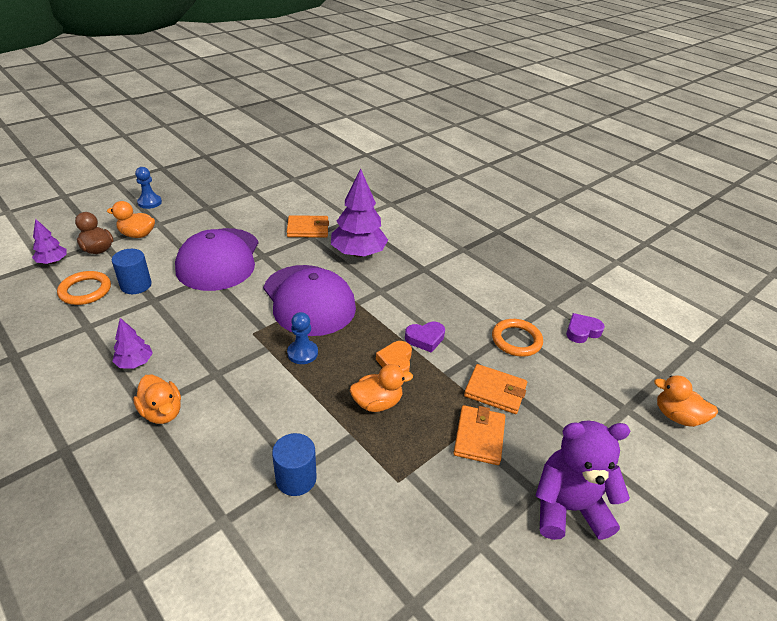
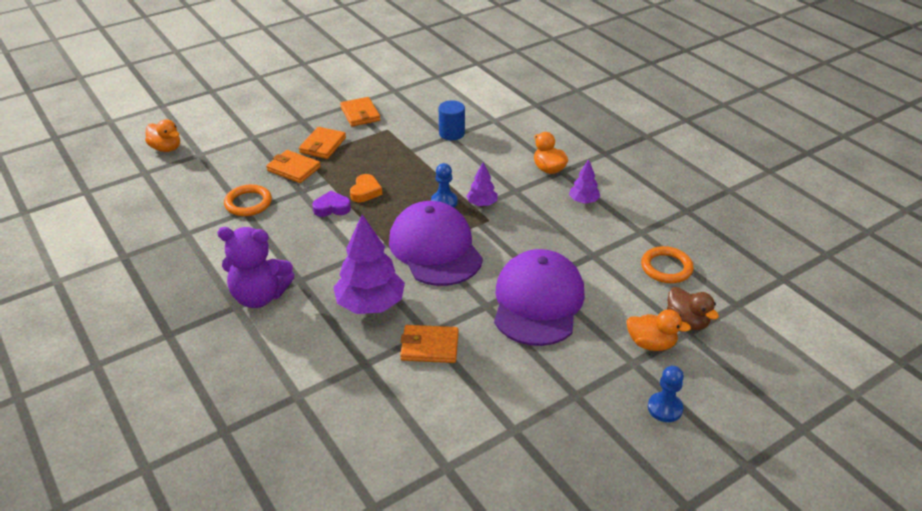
camera: 170 degrees left, 0 degrees up
purple tree [32,219,67,264] -> purple tree moved to [467,163,498,206]
blue cylinder [112,249,152,294] -> none
orange duck [350,364,413,412] -> none
purple teddy bear [535,420,631,540] -> purple teddy bear moved to [217,227,295,308]
purple heart [566,313,605,343] -> none
none -> orange wallet [340,97,380,127]

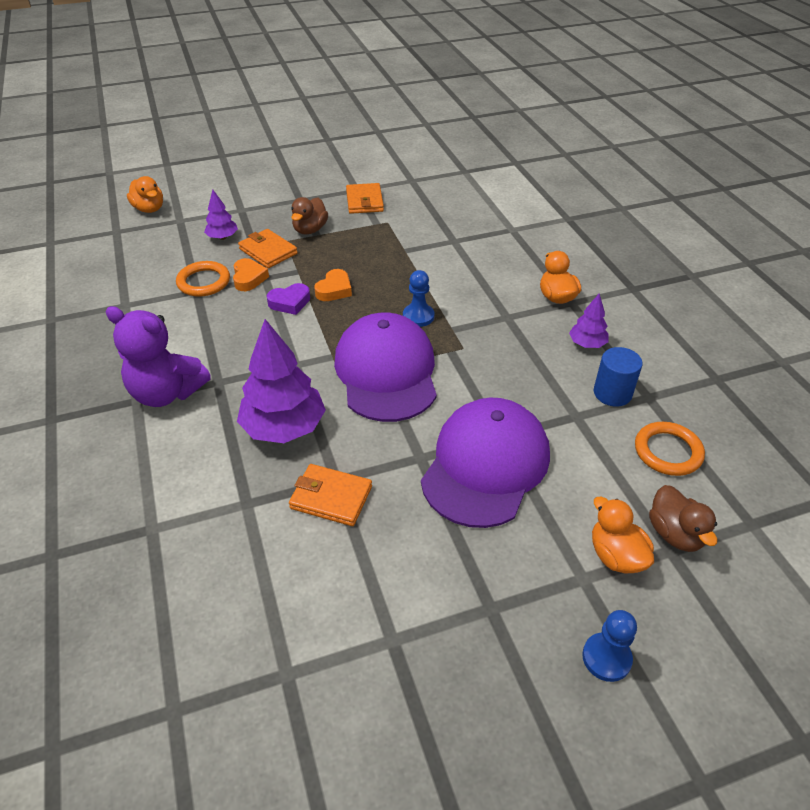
camera: 15 degrees right, 5 degrees up
orange wallet [299,127,346,159] -> brown duck [291,197,328,234]
purple heart [312,191,351,217] -> purple heart turned 150 degrees clockwise [266,283,310,315]
blue cylinder [439,100,465,140] -> blue cylinder moved to [594,347,643,407]
purple tree [467,163,498,206] -> purple tree moved to [204,189,238,240]
orange duck [627,310,691,351] -> orange duck turned 150 degrees counterclockwise [592,496,654,574]
none -> orange heart [233,258,269,291]

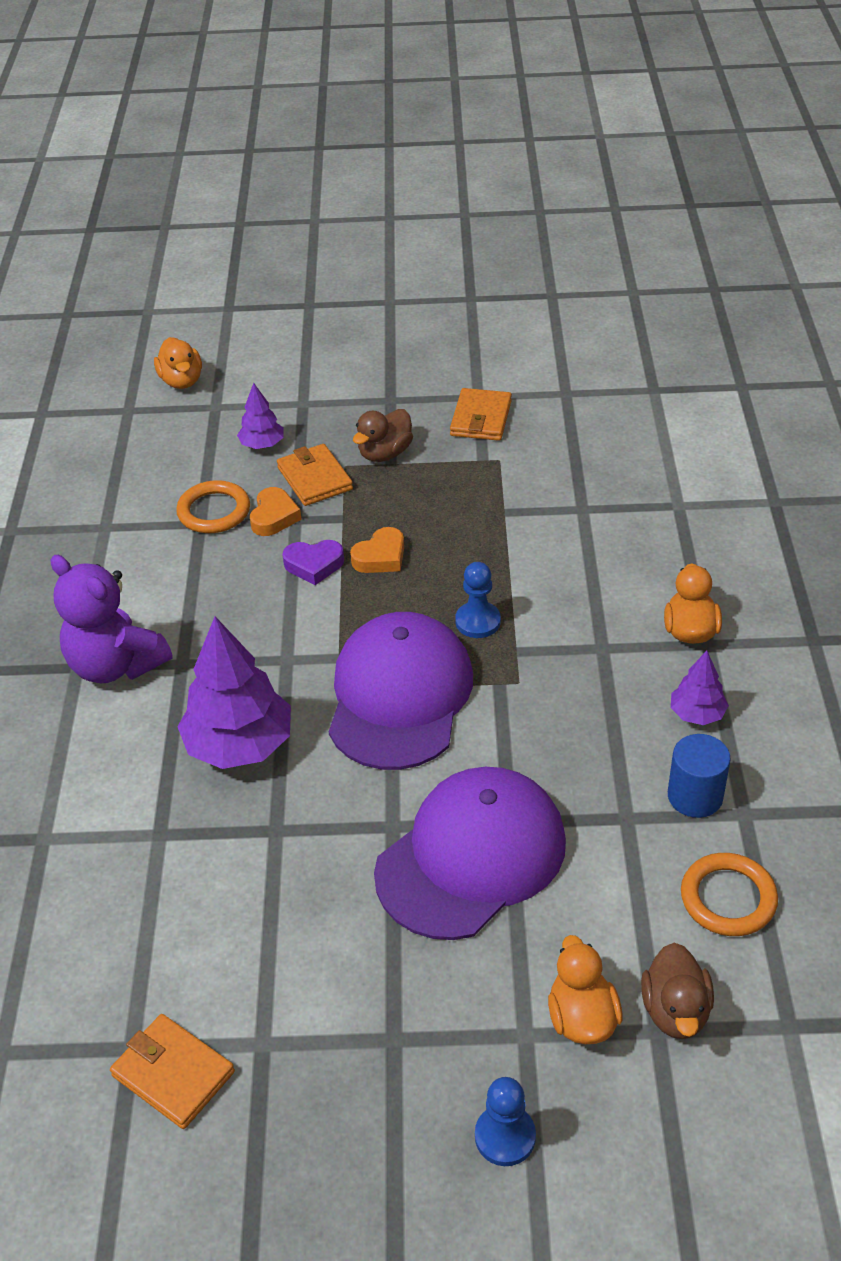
camera: 20 degrees right, 0 degrees up
orange wallet [289,464,372,526] -> orange wallet moved to [110,1014,235,1129]

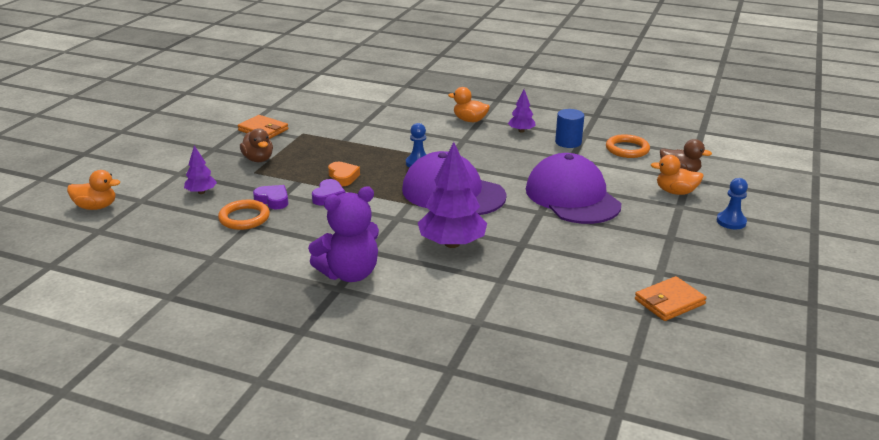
camera: 70 degrees left, 15 degrees down
orange heart [250,487,302,536] -> purple heart [253,185,288,209]
orange wallet [277,444,353,506] -> none

